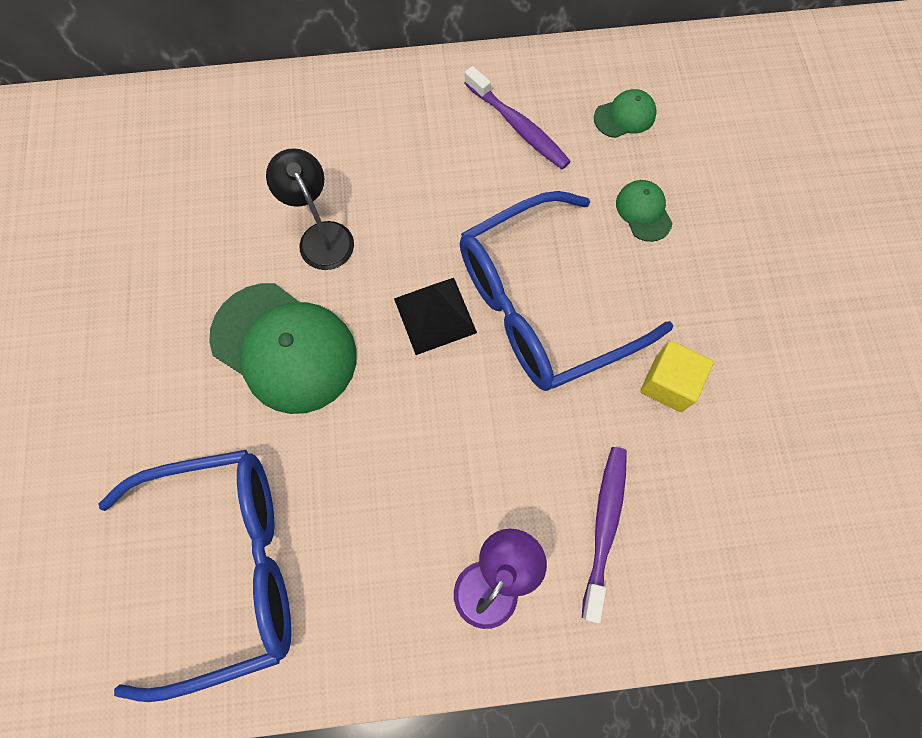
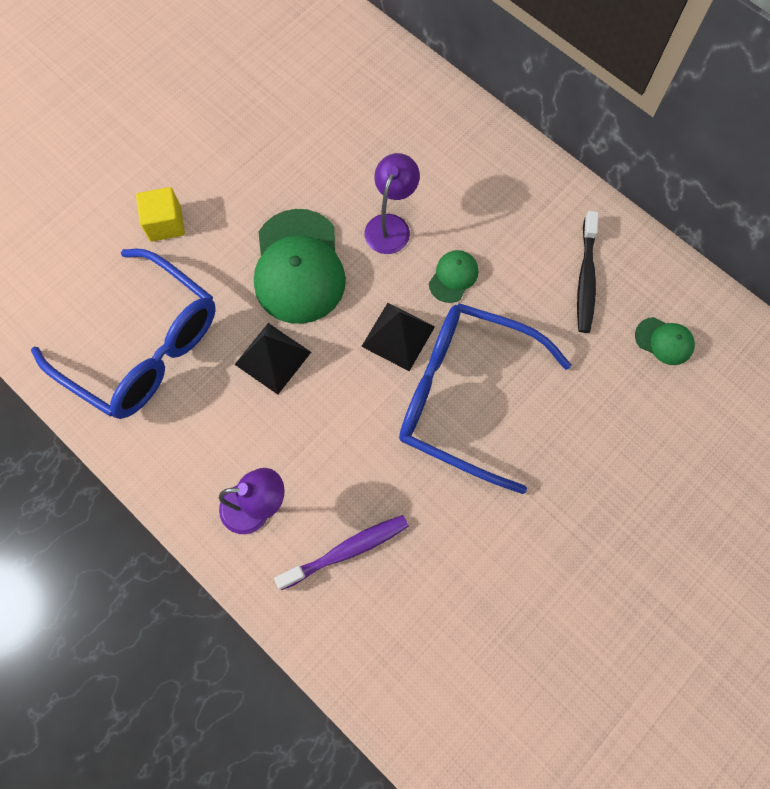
camera: 50 degrees right, 0 degrees up
black lamp [266,148,354,270] -> purple lamp [365,153,420,254]
purple toothbrush [464,66,571,169] -> black toothbrush [577,211,599,333]
green cap [616,180,673,242] -> green cap moved to [429,250,478,303]
yellow cube [640,341,714,412] -> yellow cube moved to [136,187,185,241]
none -> black pyramid [234,323,311,395]

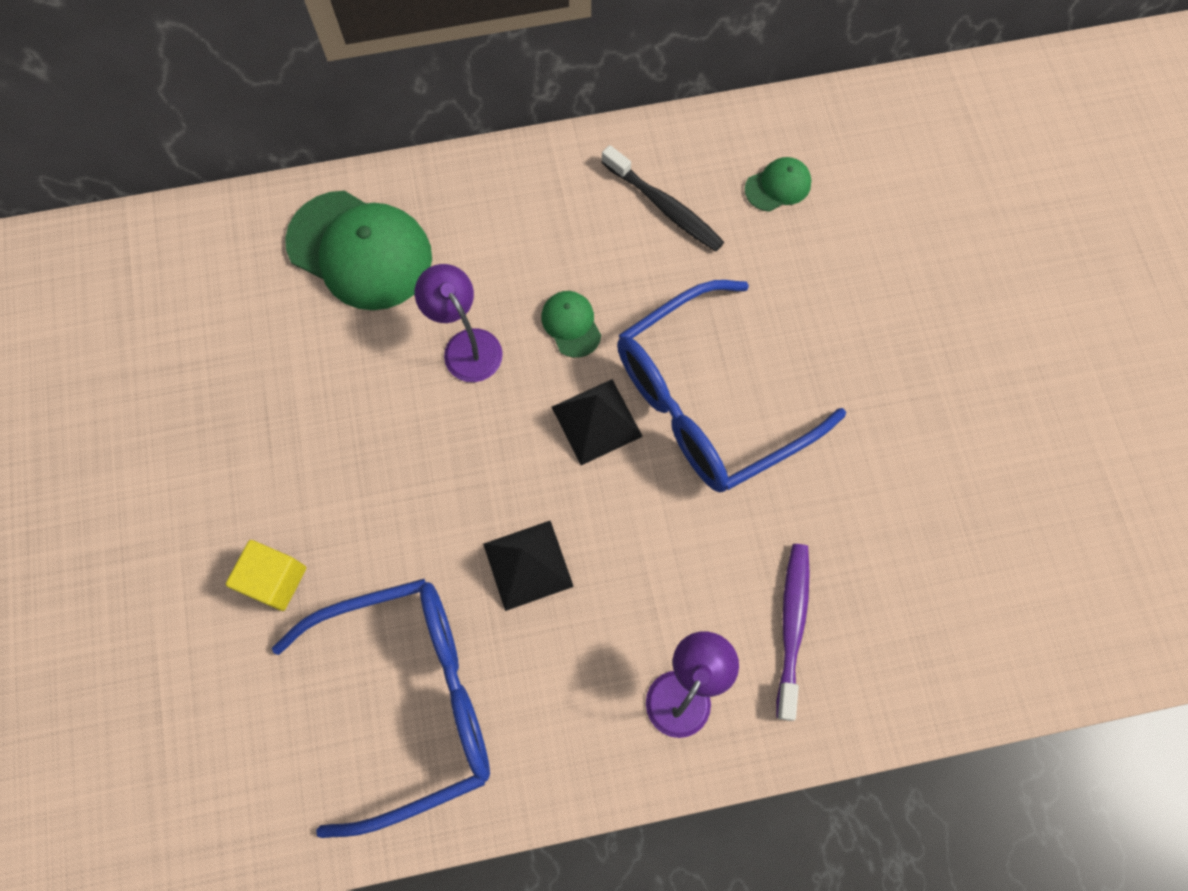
camera: 55 degrees left, 0 degrees up
green cap [254,209,346,324] -> green cap moved to [285,191,432,310]

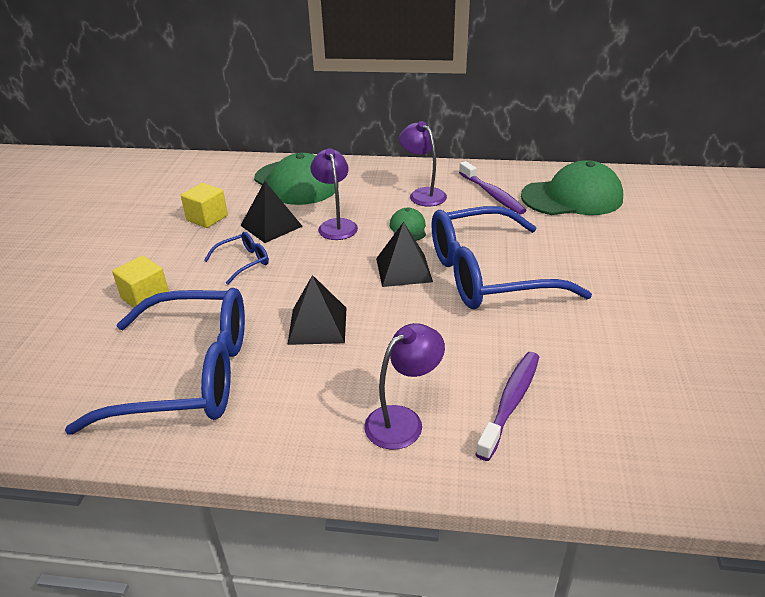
camera: 20 degrees right, 35 degrees down
black toothbrush [601,145,724,252] -> purple toothbrush [459,161,526,214]
green cap [745,157,812,212] -> green cap [521,160,623,215], size x2.15
none -> yellow cube [181,183,228,228]
none -> blue glasses [204,232,269,285]
none -> black pyramid [240,181,303,243]
none -> purple lamp [399,121,447,206]

